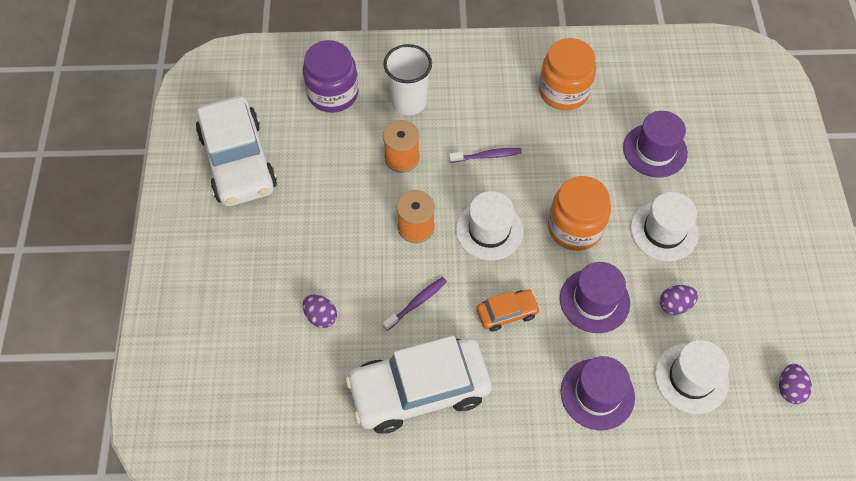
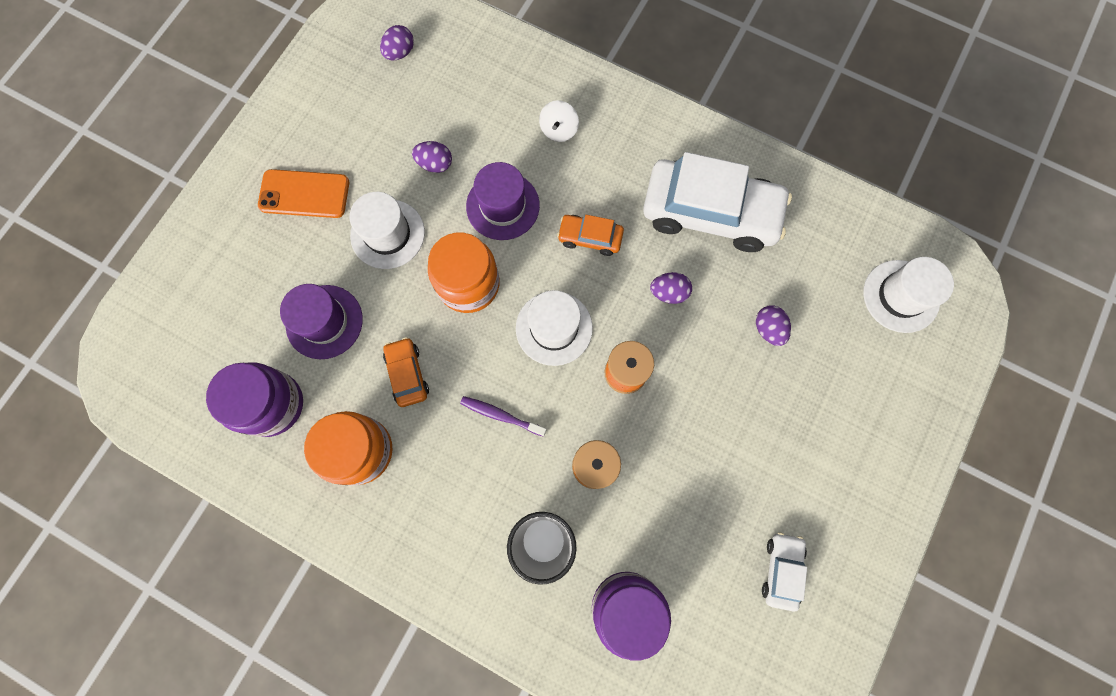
camera: 150 degrees left, 15 degrees up
white car [196,96,277,206] -> white car [762,532,807,612], size x0.46
purple toothbrush [383,277,447,331] -> purple egg [650,272,692,304]
purple hat [561,356,635,430] -> white spinning top [539,100,579,142]
white hat [655,340,729,414] -> white hat moved to [863,257,954,333]
none -> purple jar [206,363,303,437]
none -> orange phone [258,169,349,218]
none -> orange car [383,337,429,407]

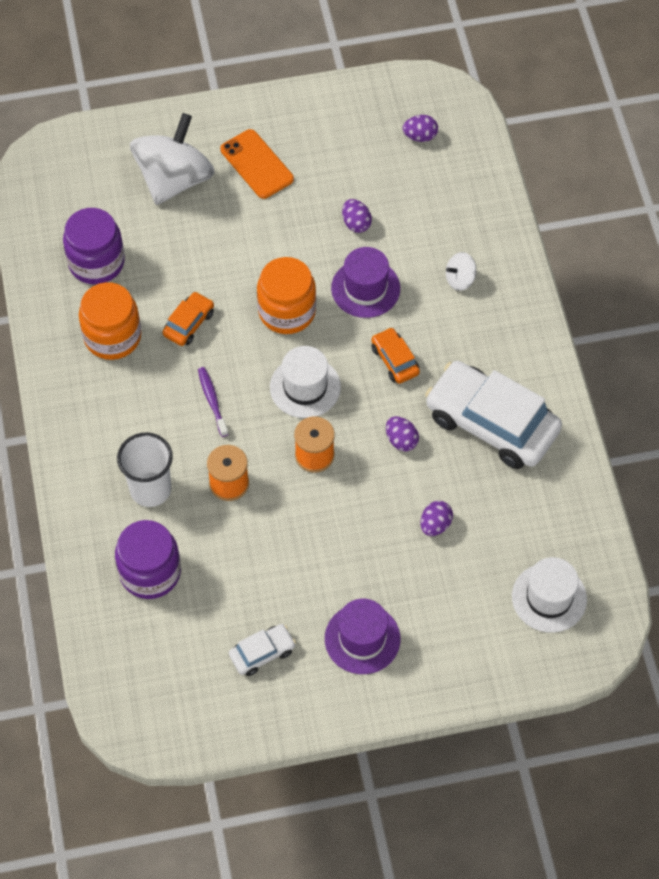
camera: 50 degrees right, 15 degrees down
purple hat [280,284,363,359] -> purple hat moved to [325,599,400,674]
white hat [350,192,425,269] -> none
white car [643,152,792,252] -> white car turned 150 degrees clockwise [425,361,562,469]
none -> white spinning top [130,113,215,205]

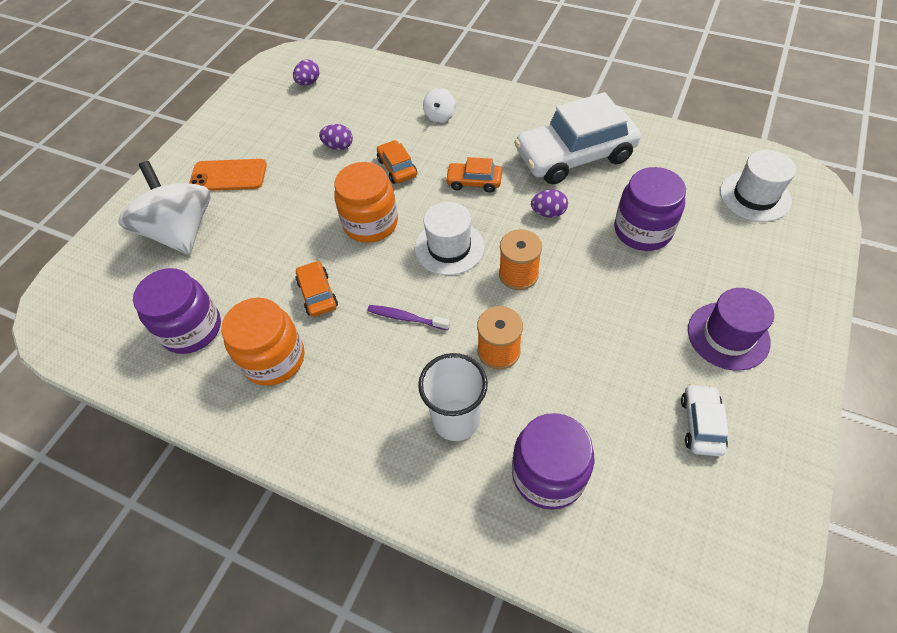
camera: 50 degrees left, 5 degrees down
purple hat [331,247,400,318] -> orange car [377,140,417,184]
purple egg [420,501,453,536] -> purple jar [614,167,686,251]

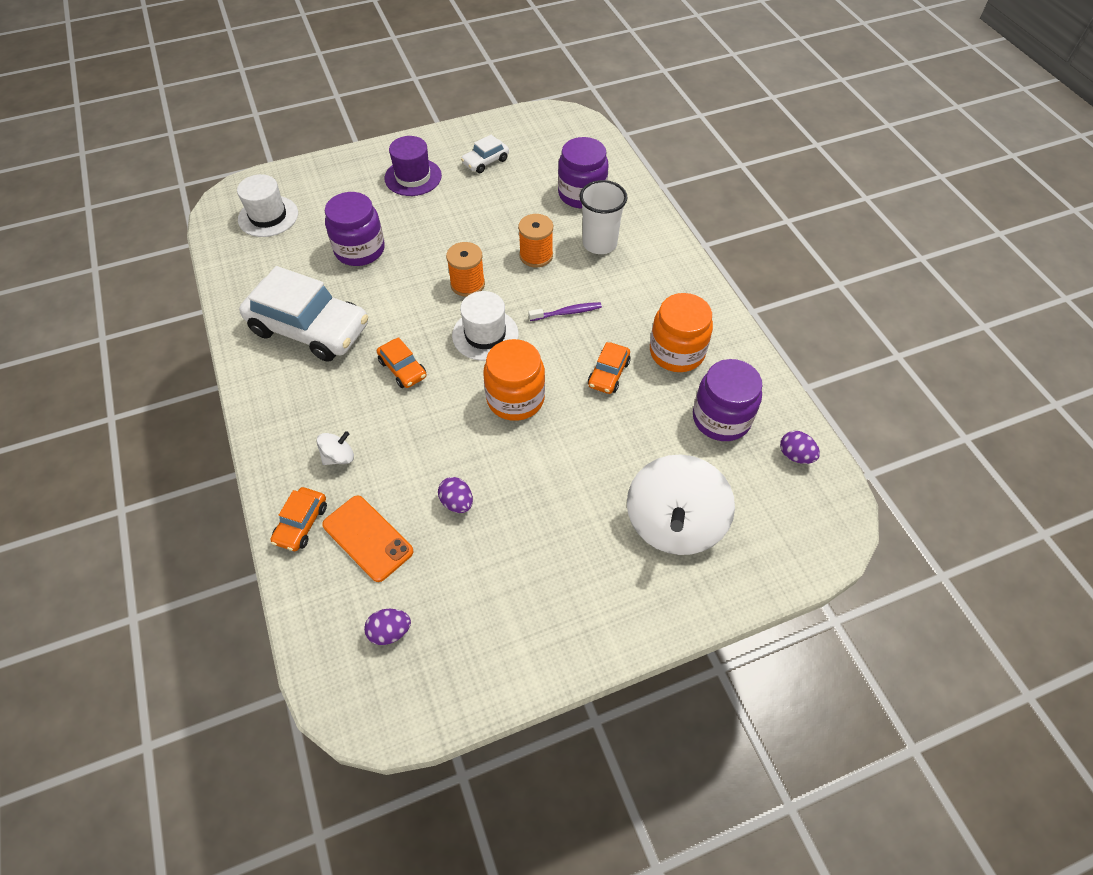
camera: 140 degrees left, 0 degrees up
orange phone [189,159,267,191] -> orange phone moved to [322,495,414,582]
purple toothbrush [367,305,450,330] -> purple toothbrush turned 75 degrees counterclockwise [529,302,602,321]
orange car [377,140,417,184] -> orange car moved to [270,487,327,551]
purple egg [531,189,568,218] -> purple egg moved to [780,431,820,464]

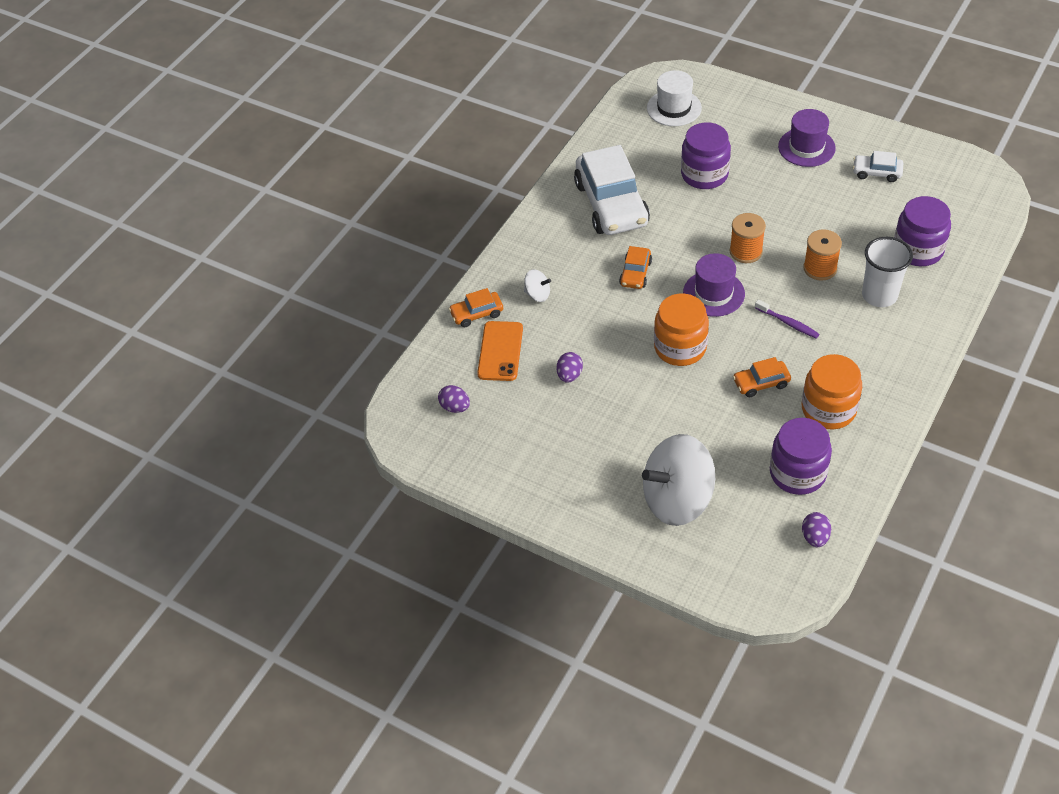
camera: 55 degrees right, 5 degrees down
white hat [452,291,519,361] -> purple hat [683,253,745,317]

